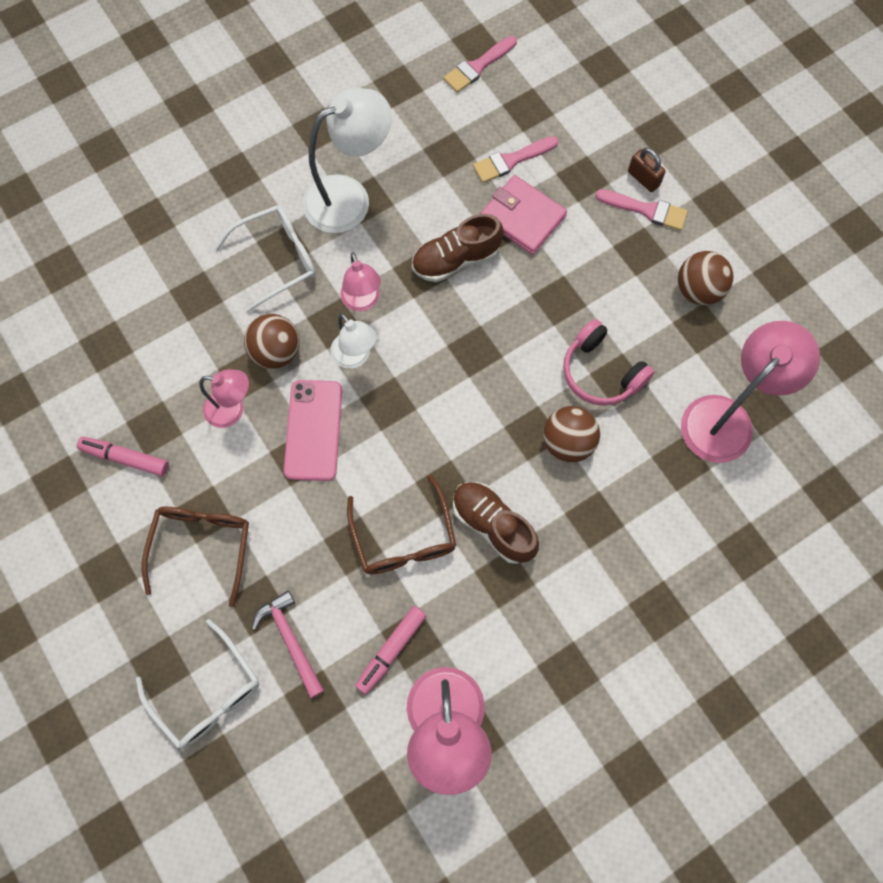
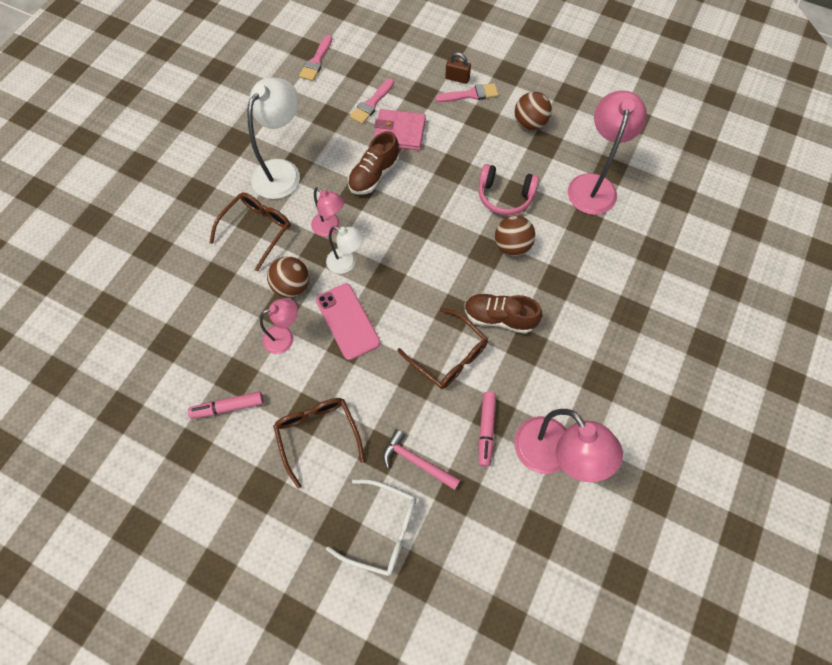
camera: 30 degrees left, 5 degrees down
white glasses [214,205,316,312] -> brown glasses [210,192,291,271]

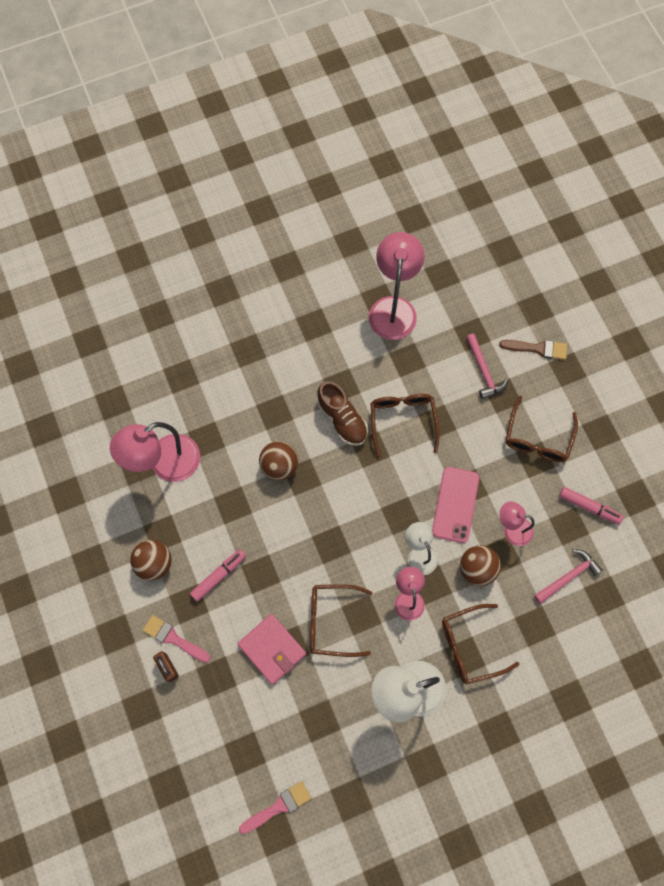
camera: 140 degrees left, 5 degrees up
white glasses [326,479,416,576] -> brown brush [499,340,567,360]
brown shoe [348,131,399,194] -> brown glasses [310,584,372,657]
pink brush [350,79,394,124] -> none
pink headphones [479,164,539,215] -> none
pink marker [479,392,496,467] -> pink marker moved to [190,549,246,602]
none -> pink hammer [534,550,603,604]

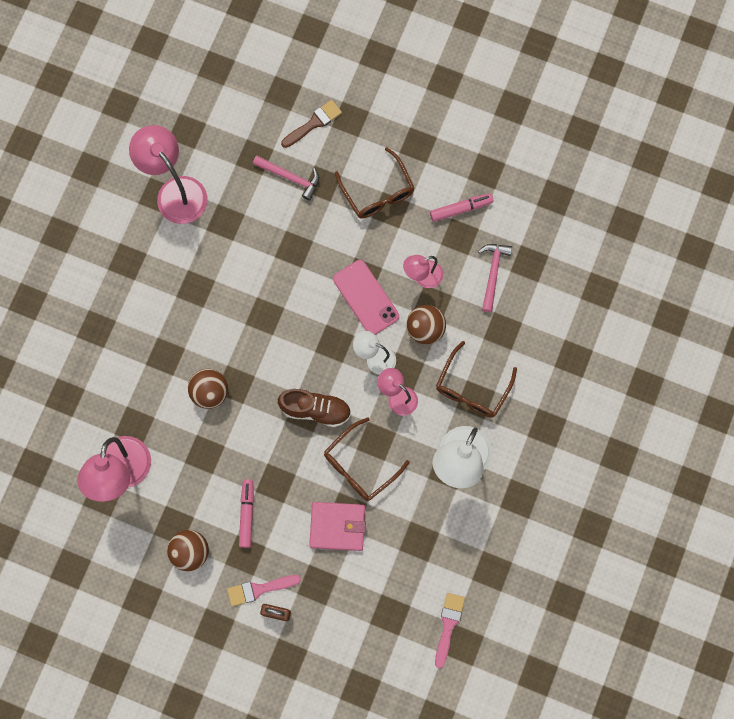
camera: 45 degrees left, 5 degrees up
brown shoe [317,381,368,446] -> brown shoe moved to [278,389,351,427]
brown glasses [371,394,440,459] -> none

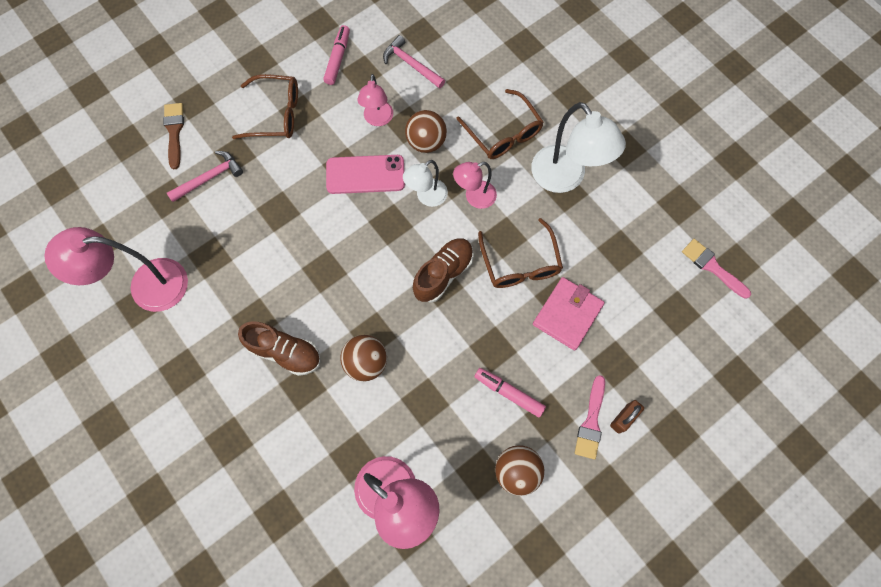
camera: 60 degrees left, 5 degrees down
none -> brown shoe [238,321,321,376]

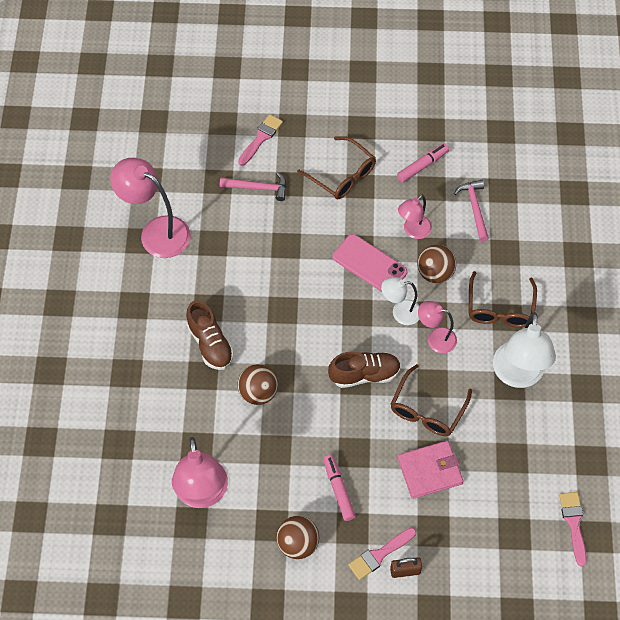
camera: 40 degrees right, 10 degrees down
brown brush [163,103,184,169] -> pink brush [238,114,283,166]

